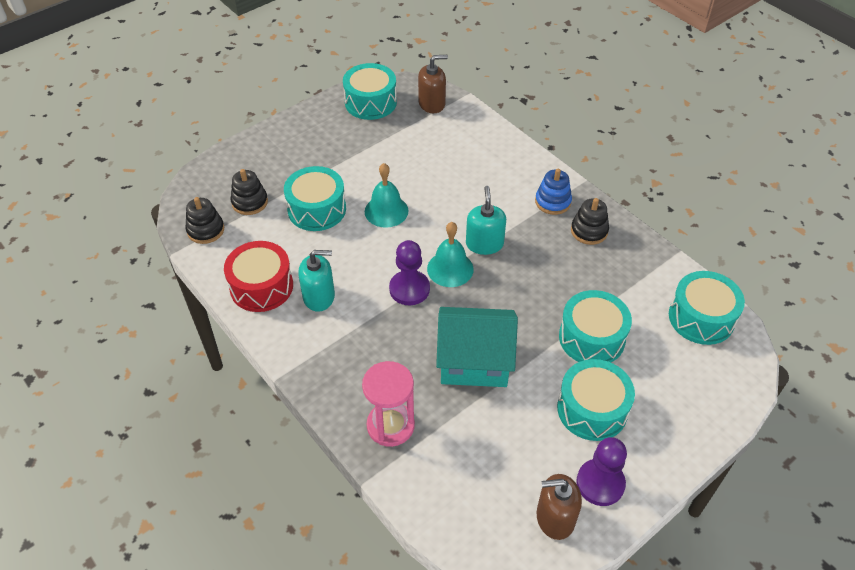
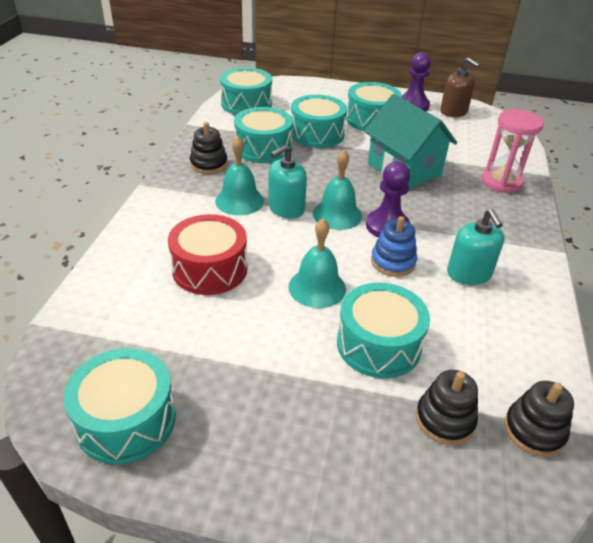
camera: 130 degrees left, 10 degrees down
red drum [224,241,293,312] -> red drum moved to [168,214,248,295]
turquoise soap dispenser [298,250,335,312] -> turquoise soap dispenser turned 150 degrees counterclockwise [447,209,504,285]
brown soap dispenser [418,55,448,113] -> none
blue stacking toy [535,169,572,215] -> blue stacking toy moved to [371,216,417,277]
none -> turquoise bell [215,136,264,215]
none -> turquoise drum [234,107,293,163]

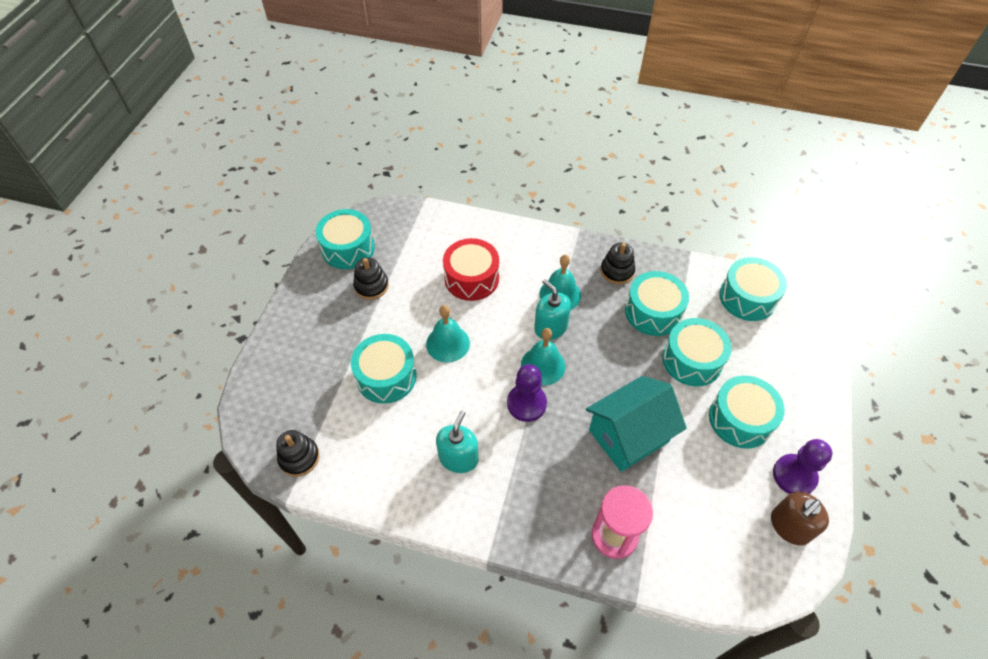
camera: 95 degrees right, 15 degrees up
blue stacking toy [371,216,417,277] -> none
black stacking toy [416,370,478,445] -> black stacking toy moved to [353,257,389,300]
turquoise soap dispenser [447,209,504,285] -> turquoise soap dispenser turned 120 degrees clockwise [436,411,478,473]

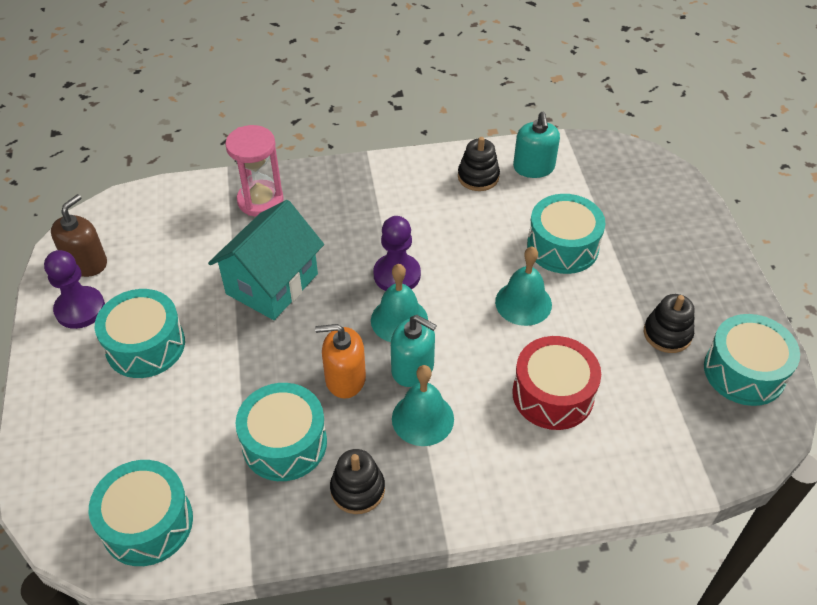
camera: 155 degrees right, 5 degrees down
black stacking toy [276,430,320,477] -> black stacking toy moved to [458,137,500,191]
turquoise soap dispenser [436,411,478,473] -> turquoise soap dispenser moved to [513,112,560,178]
turquoise drum [662,318,732,386] -> none
none -> orange soap dispenser [315,324,366,399]

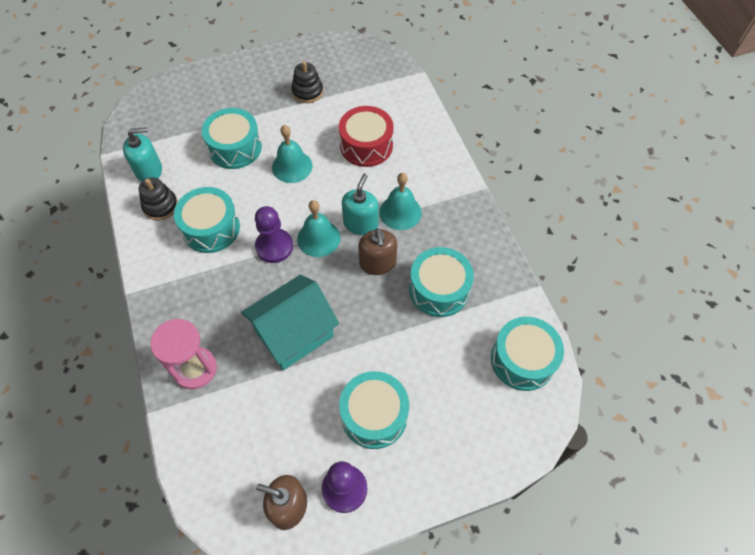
camera: 100 degrees left, 10 degrees up
turquoise house [208,200,324,320] -> turquoise house turned 60 degrees counterclockwise [241,275,339,370]
orange soap dispenser [315,324,366,399] -> brown soap dispenser [358,228,397,275]
black stacking toy [330,449,385,514] -> none
turquoise drum [704,314,800,406] -> turquoise drum moved to [174,187,240,253]

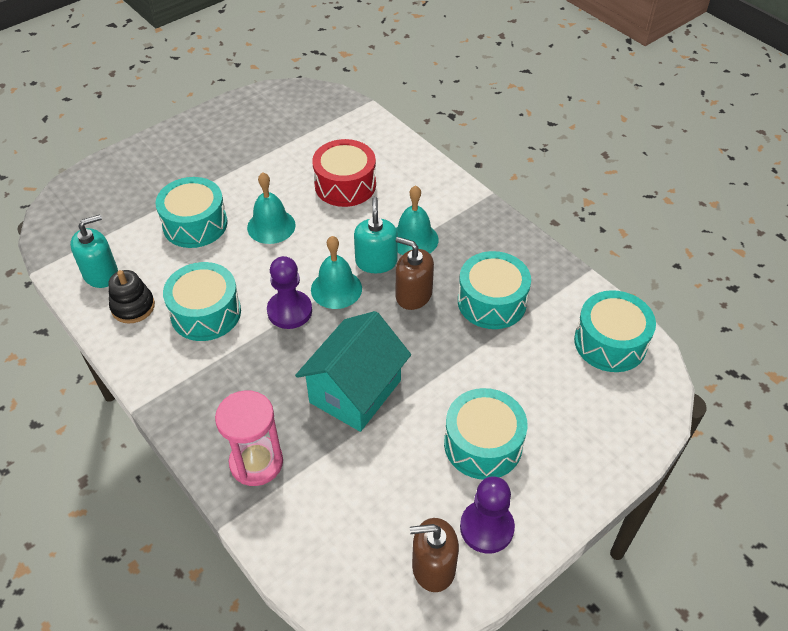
camera: 20 degrees left, 10 degrees down
black stacking toy [292,61,323,103] -> none
brown soap dispenser [358,228,397,275] -> brown soap dispenser turned 150 degrees clockwise [396,237,434,310]

